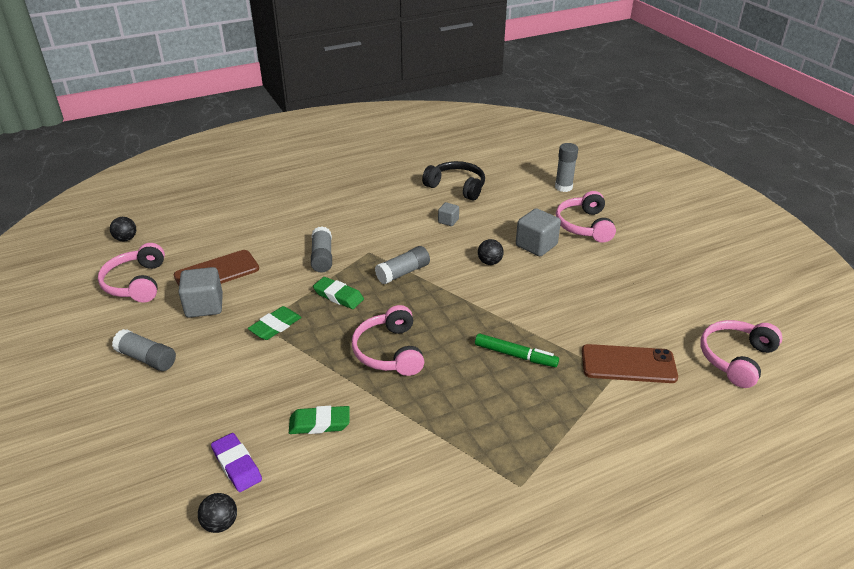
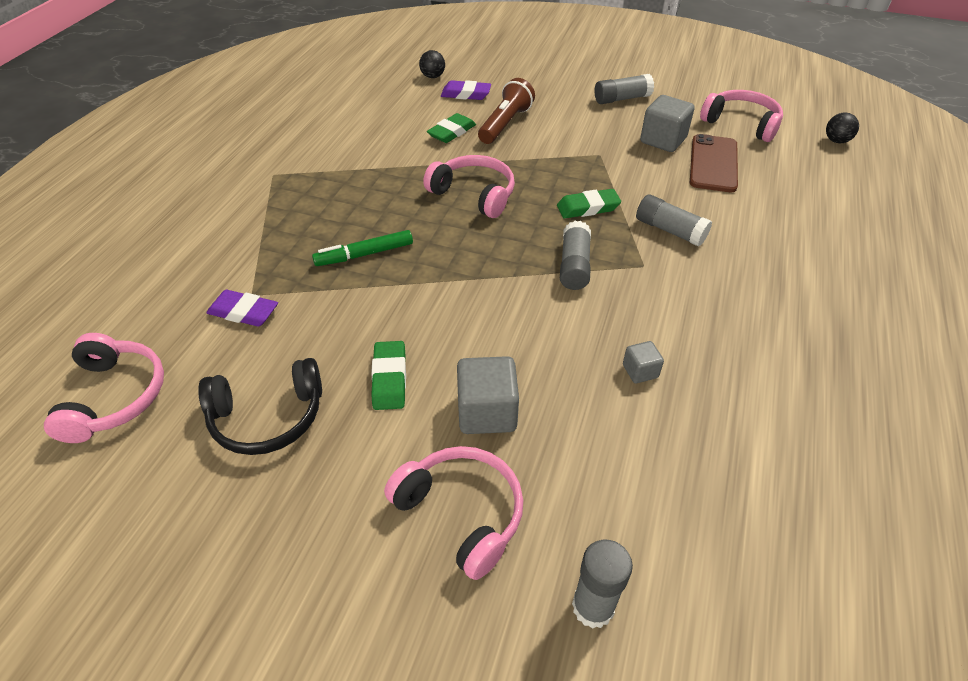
camera: 135 degrees right, 10 degrees up
green eraser [248,306,302,340] -> green eraser moved to [371,341,406,410]
black headphones [422,161,485,201] -> black headphones moved to [198,358,322,455]
black ball [478,239,504,265] -> none
brown phone [582,344,678,383] -> purple eraser [206,290,278,326]
none -> brown flashlight [478,78,535,144]

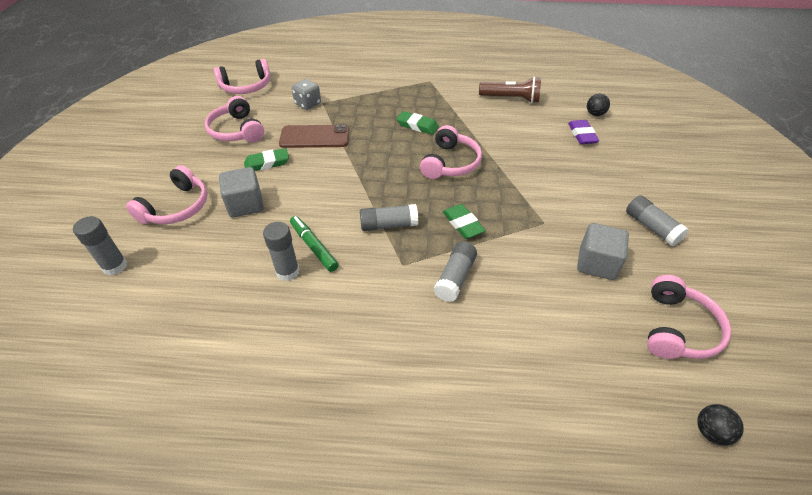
camera: 75 degrees right, 0 degrees up
black headphones [198,358,322,455] -> pink headphones [205,96,264,142]
purple eraser [206,290,278,326] -> grey dice [292,79,321,110]
green marker [312,230,413,266] -> green marker moved to [290,216,339,272]
green eraser [427,113,476,143] -> green eraser moved to [396,111,439,135]
brown flashlight [478,78,535,144] -> brown flashlight moved to [479,77,541,103]
grey cube [623,341,664,383] -> grey glue stick [263,222,300,281]
brown phone [690,134,738,192] -> brown phone moved to [279,124,350,148]

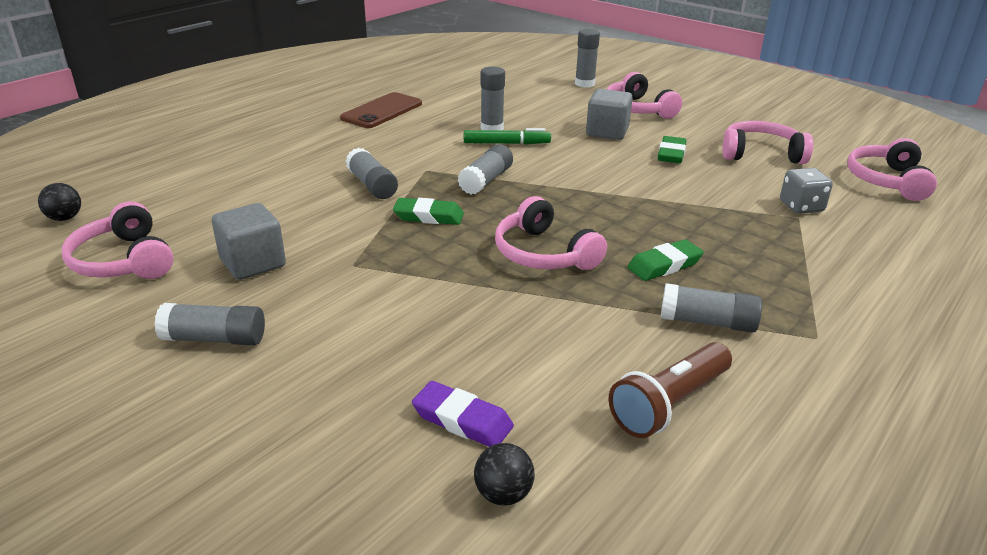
camera: 125 degrees right, 15 degrees down
brown phone [279,124,350,148] -> brown phone moved to [340,92,422,128]
none -> grey glue stick [661,283,762,333]

